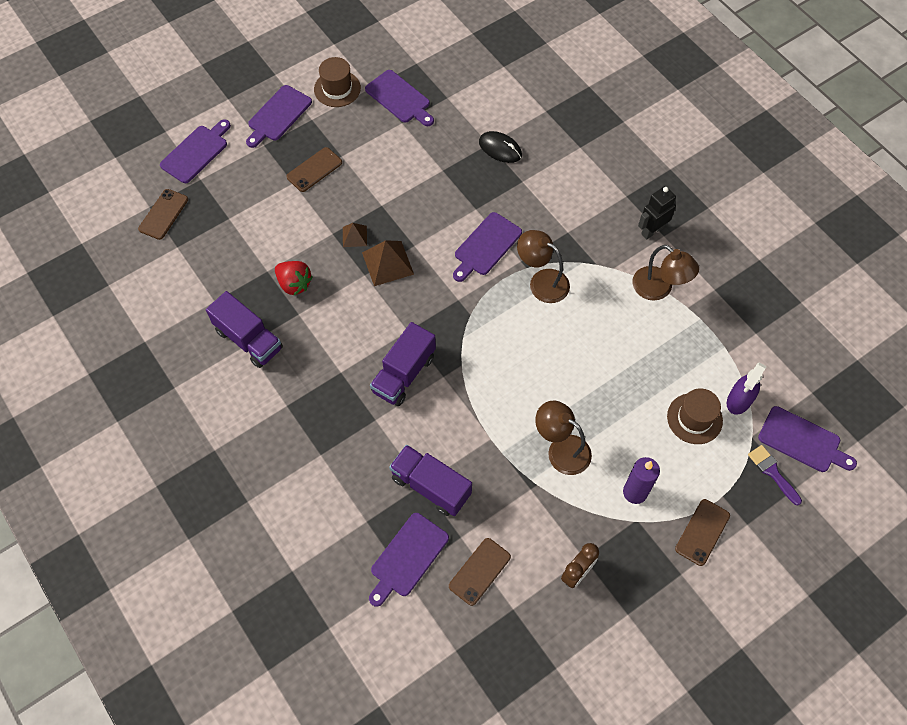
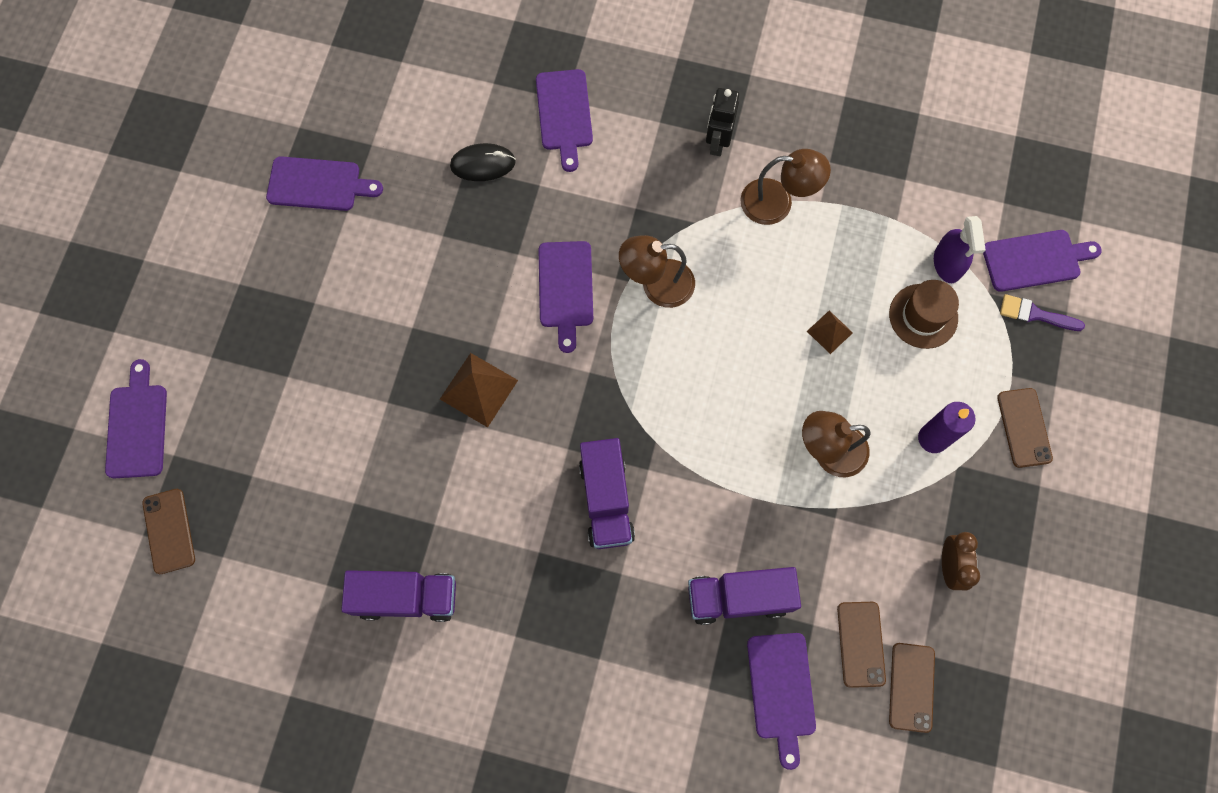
camera: 40 degrees left, 10 degrees up
purple cutting board [246,85,312,148] -> purple cutting board moved to [536,69,593,172]
red strawberry [275,261,313,295] -> none
brown phone [287,147,342,192] -> brown phone moved to [889,643,935,733]
brown hat [314,57,361,107] -> none
brown pyramid [343,223,367,247] -> brown pyramid moved to [807,310,853,354]

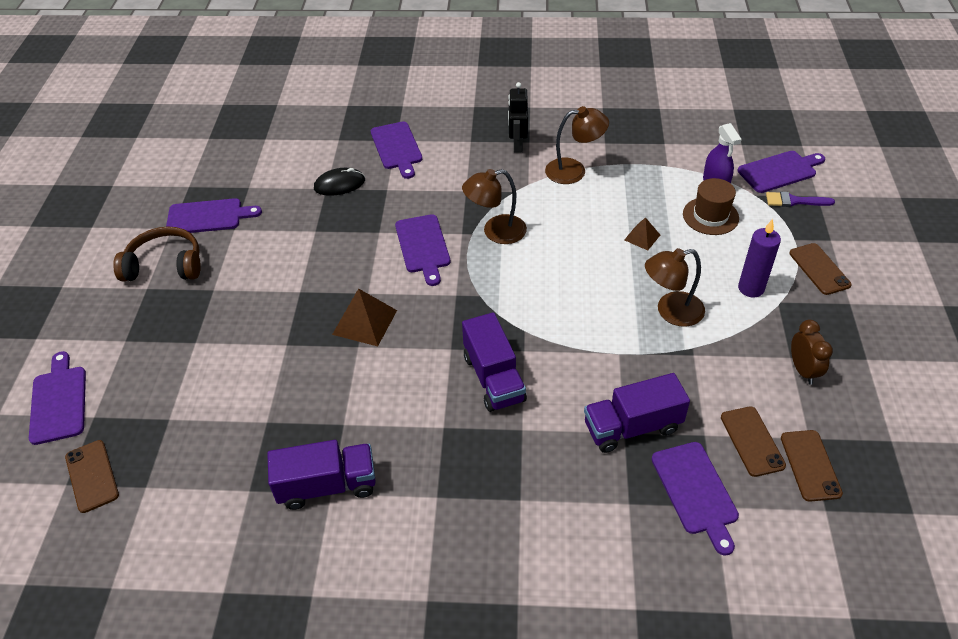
camera: 10 degrees left, 25 degrees down
none -> brown headphones [113,226,201,281]

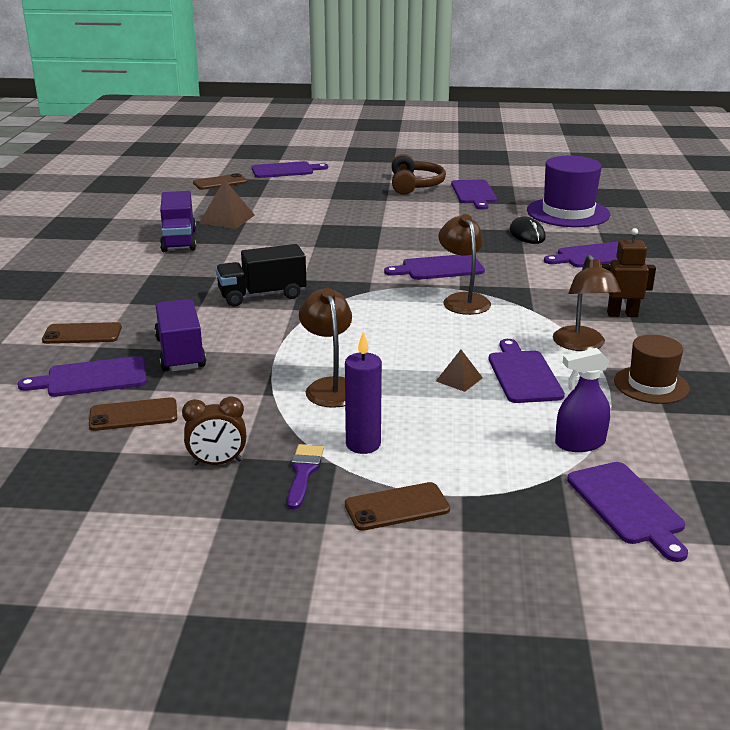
camera: 90 degrees right, 20 degrees down
brown pyramid [332,288,397,346] -> brown pyramid moved to [199,179,255,229]
purple truck [462,312,527,412] -> black truck [216,244,307,307]
black robot [508,82,528,152] -> brown robot [602,228,656,317]
brown hat [683,178,739,235] -> brown hat moved to [614,335,689,404]
purple brush [766,192,835,207] -> purple brush moved to [287,444,324,510]
brown phone [781,430,843,502] -> brown phone moved to [42,322,122,344]
none -> purple cutting board [489,339,565,403]
none -> purple hat [527,156,610,227]

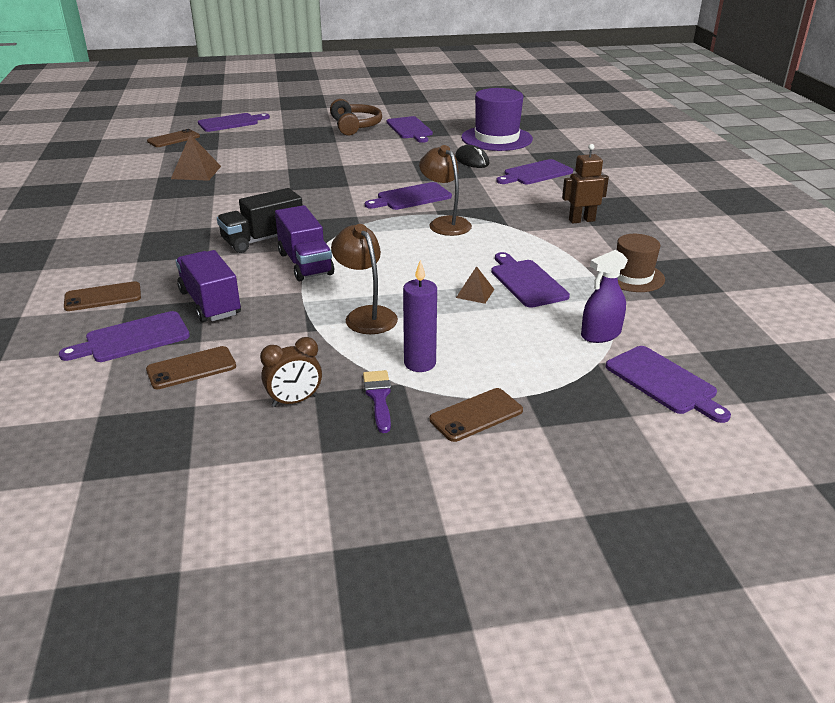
camera: 15 degrees left, 5 degrees up
purple truck [160,191,196,252] -> purple truck moved to [275,205,334,281]
brown lamp [553,255,621,351] -> none

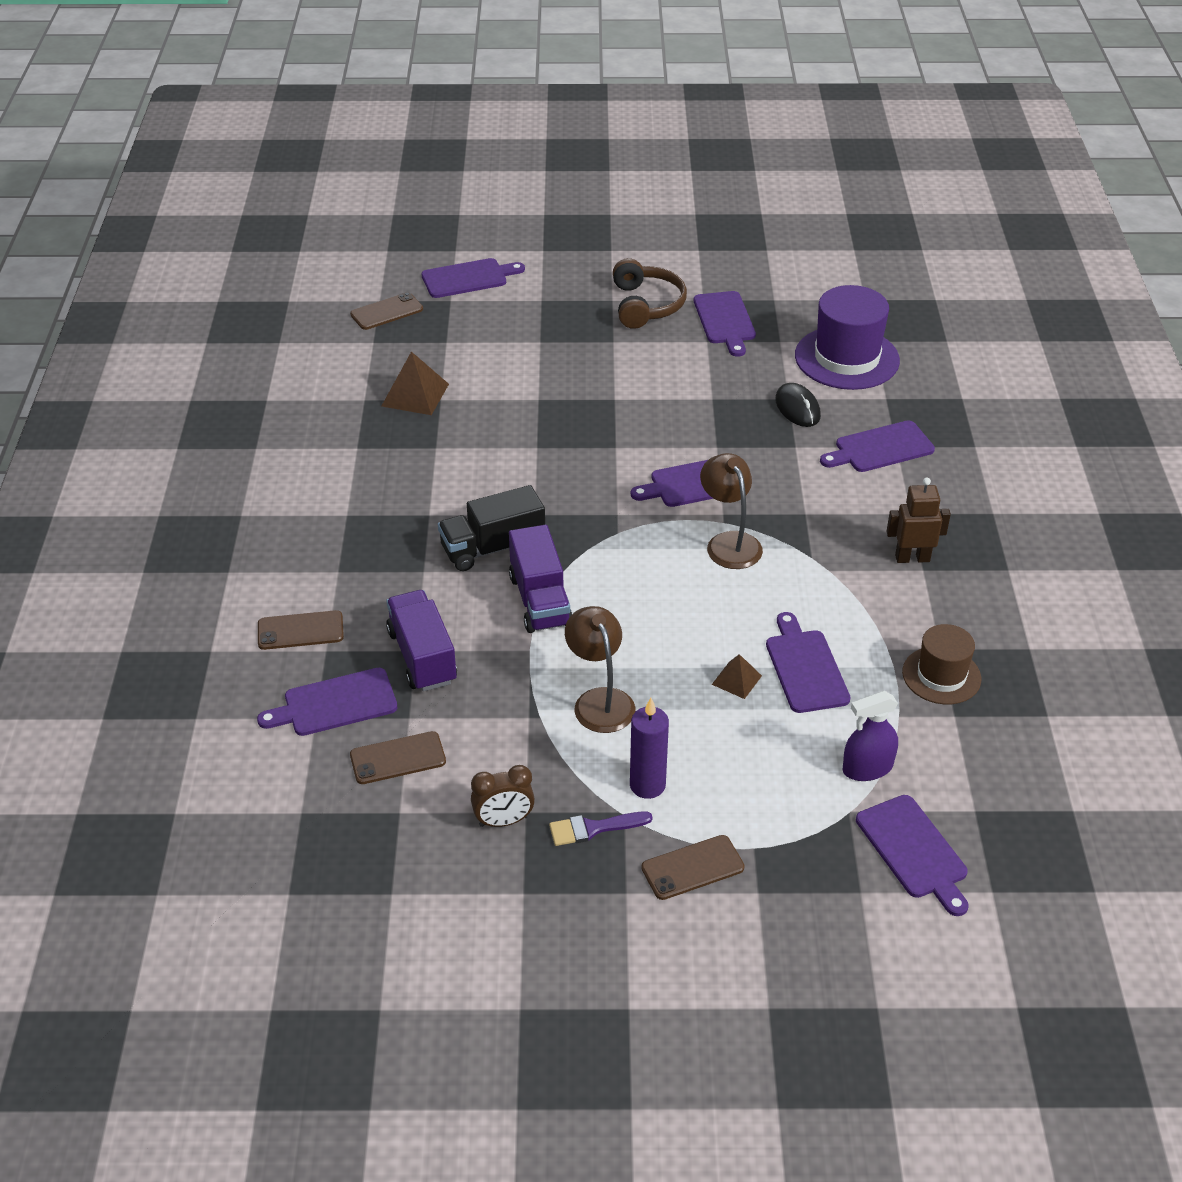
camera: 10 degrees right, 10 degrees up
purple brush [363,370,391,433] -> purple brush turned 105 degrees counterclockwise [549,812,652,846]

